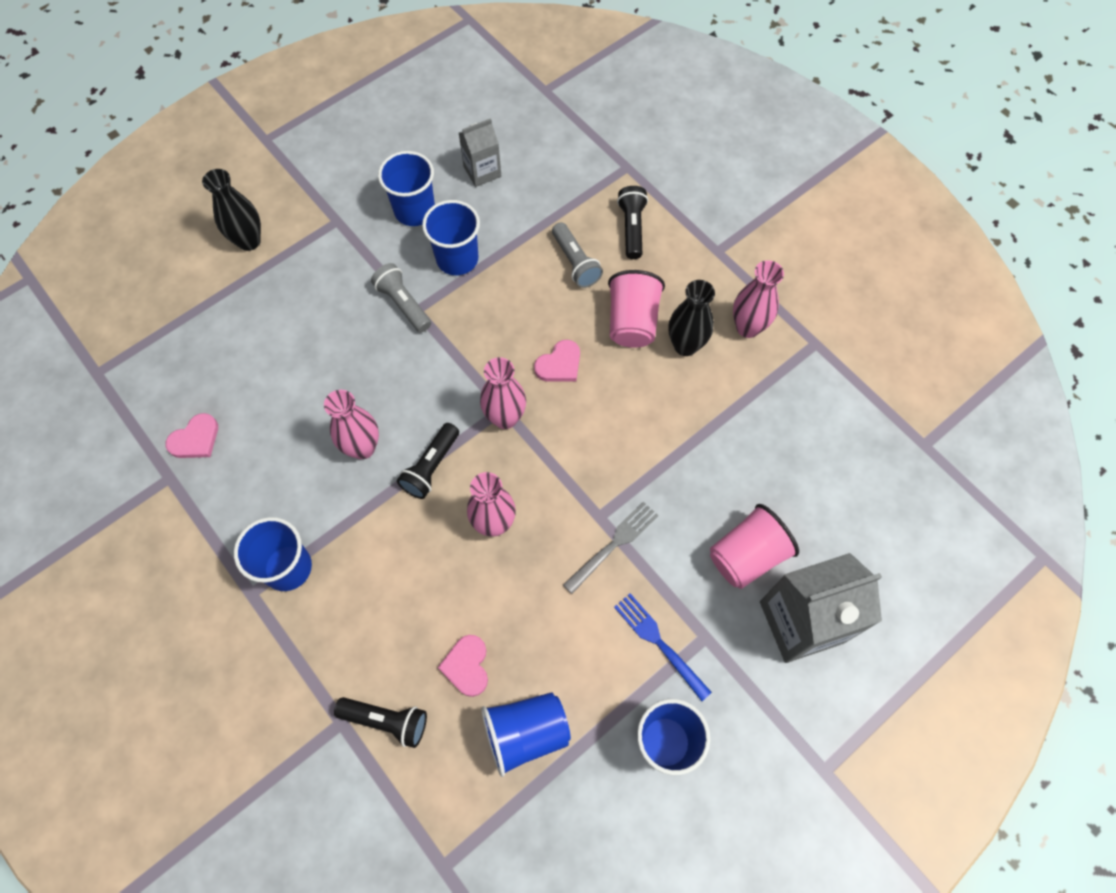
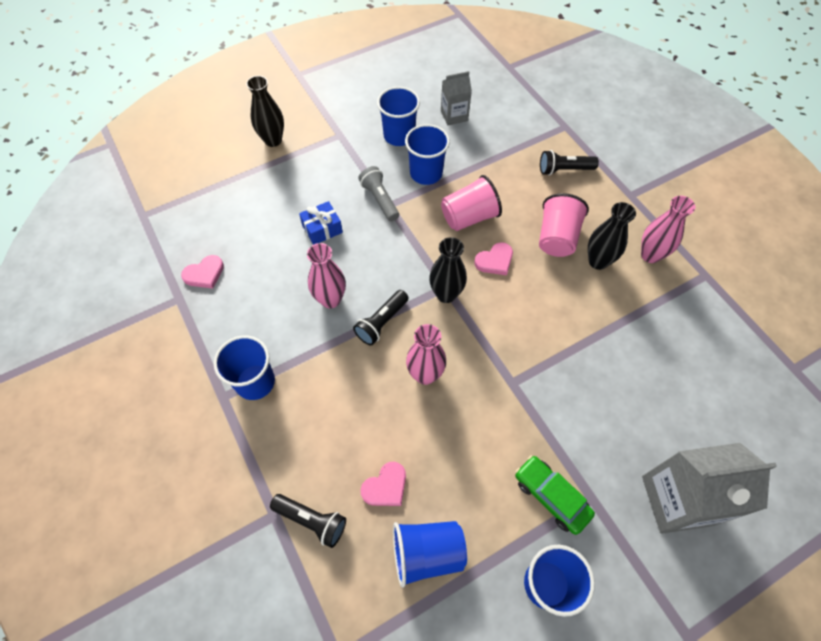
camera: 10 degrees right, 5 degrees down
pink heart [438,635,488,697] -> pink heart turned 135 degrees counterclockwise [360,462,406,506]
pink vase [480,357,526,429] -> black vase [429,237,467,303]
grey flashlight [552,222,603,288] -> none
grey fork [563,502,658,594] -> none
blue fork [614,593,712,701] -> green car [515,455,595,535]
black flashlight [617,186,648,259] -> black flashlight turned 105 degrees counterclockwise [540,150,599,176]
pink cup [710,504,799,589] -> pink cup moved to [441,175,502,231]
none -> blue gift [299,201,343,245]

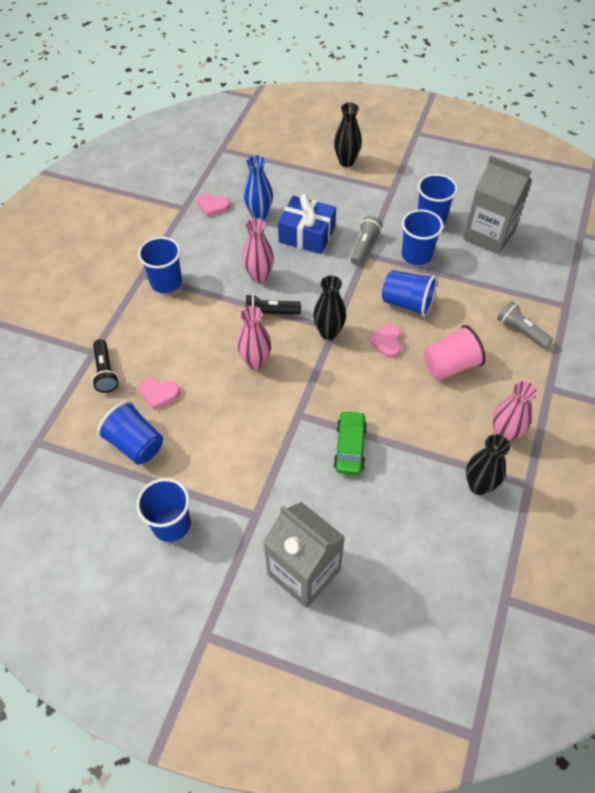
camera: 50 degrees right, 5 degrees down
blue gift [299,201,343,245] -> blue gift [278,194,336,254], size x1.64
grey carton [441,71,472,125] -> grey carton [463,155,532,254], size x1.81
pink cup [441,175,502,231] -> blue cup [382,270,437,317]
pink heart [474,242,513,275] -> pink heart turned 75 degrees clockwise [369,323,401,358]
green car [515,455,595,535] -> green car moved to [333,410,367,475]
black flashlight [540,150,599,176] -> grey flashlight [497,301,553,349]
black vase [588,202,636,270] -> black vase moved to [466,434,511,495]
none -> blue vase [244,155,273,220]

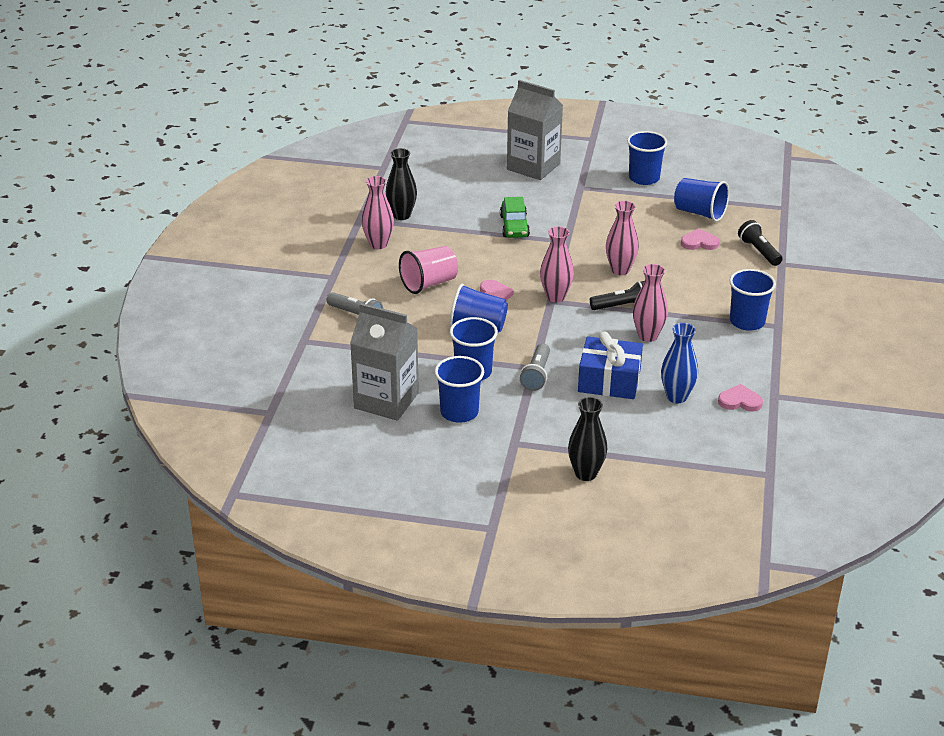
camera: 170 degrees right, 20 degrees down
black vase [313,275,346,340] -> pink vase [540,226,574,303]

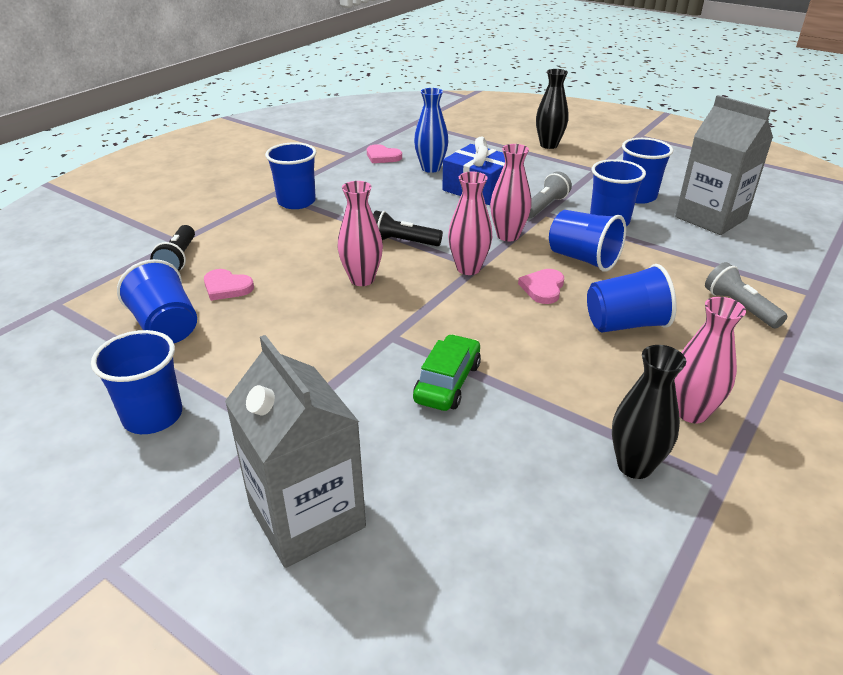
camera: 155 degrees left, 0 degrees up
pink cup [399,246,458,294] -> blue cup [587,264,677,333]
pink vase [633,264,668,342] -> pink vase moved to [490,144,532,241]

